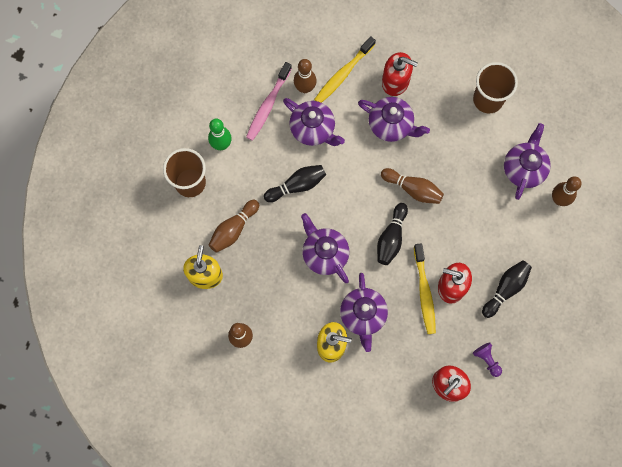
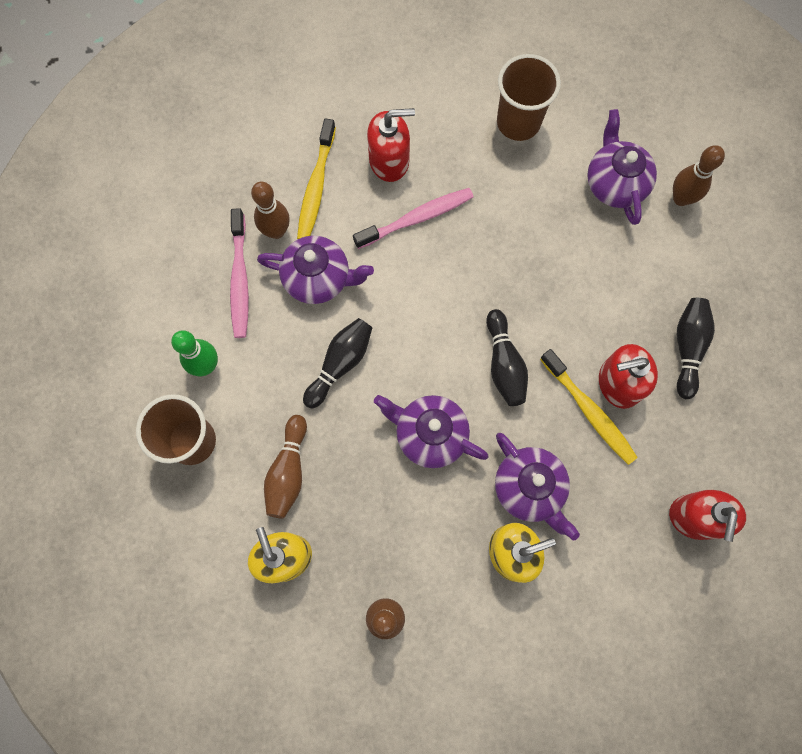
camera: 30 degrees left, 0 degrees up
purple teapot [358,97,430,142] -> pink toothbrush [353,188,473,249]
brown bowling pin [381,168,444,204] -> none
purple pawn [473,342,502,377] -> none

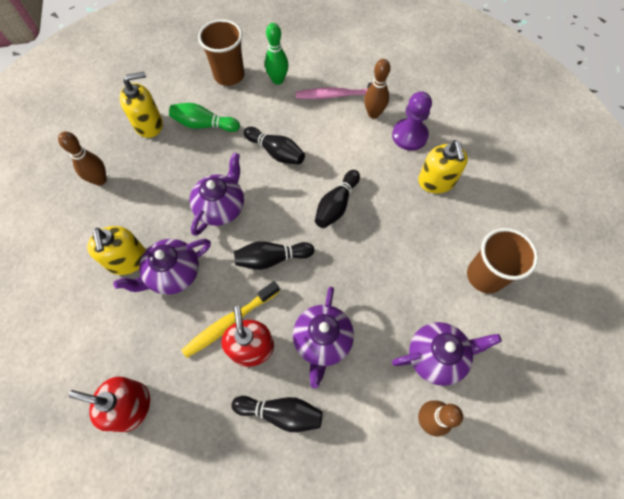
camera: 90 degrees right, 10 degrees down
purple teapot [257,236,374,304] -> purple teapot moved to [293,287,354,388]
brown bowling pin [264,415,307,519] -> green bowling pin [169,103,240,132]
yellow toothbrush [297,118,336,239] -> purple pawn [392,91,432,151]
pink toothbrush [353,188,473,249] -> none
red soap dispenser [367,108,415,182] -> yellow soap dispenser [418,140,468,194]
none -> black bowling pin [315,170,360,228]

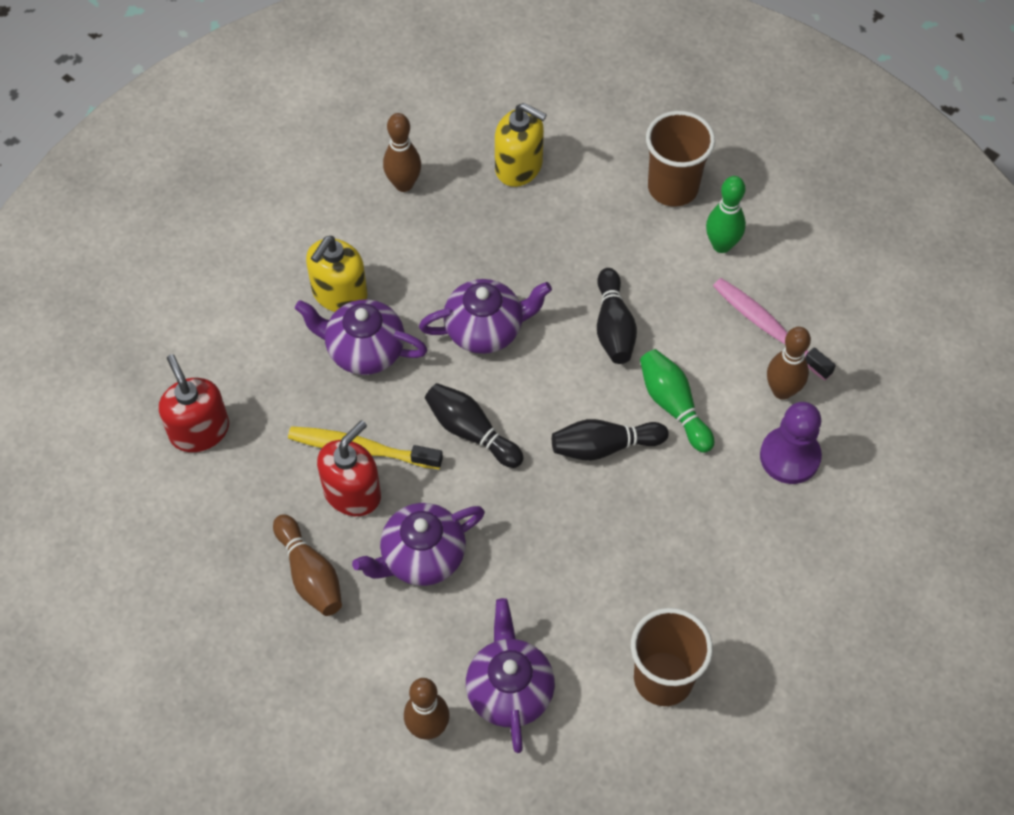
camera: 50 degrees right, 5 degrees down
green bowling pin [169,103,240,132] -> green bowling pin moved to [640,349,714,453]
black bowling pin [231,396,323,432] -> brown bowling pin [273,514,342,616]
purple teapot [392,322,502,386] -> purple teapot turned 135 degrees counterclockwise [466,598,555,753]
yellow soap dispenser [418,140,468,194] -> none

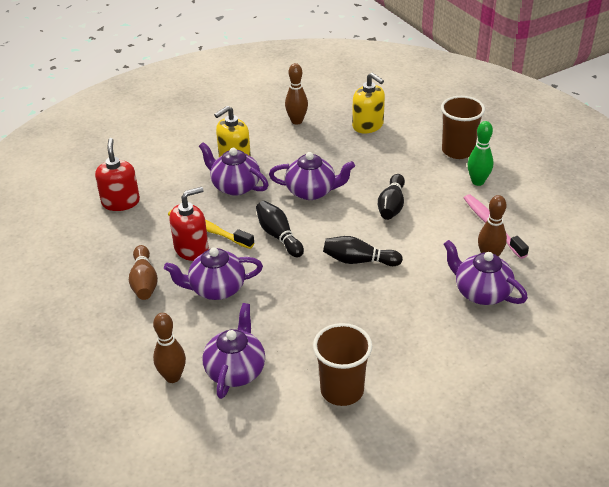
camera: 20 degrees right, 20 degrees down
green bowling pin [640,349,714,453] -> none
purple pawn [760,402,822,484] -> purple teapot [444,240,528,305]

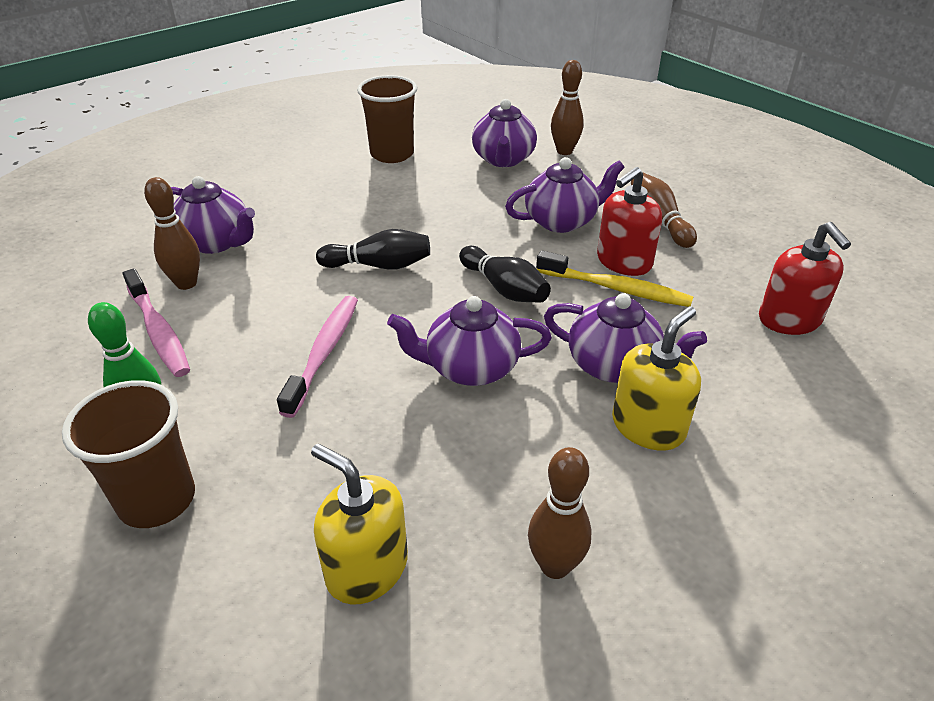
camera: 170 degrees right, 0 degrees up
black bowling pin [378,174,405,220] -> pink toothbrush [277,296,358,418]

